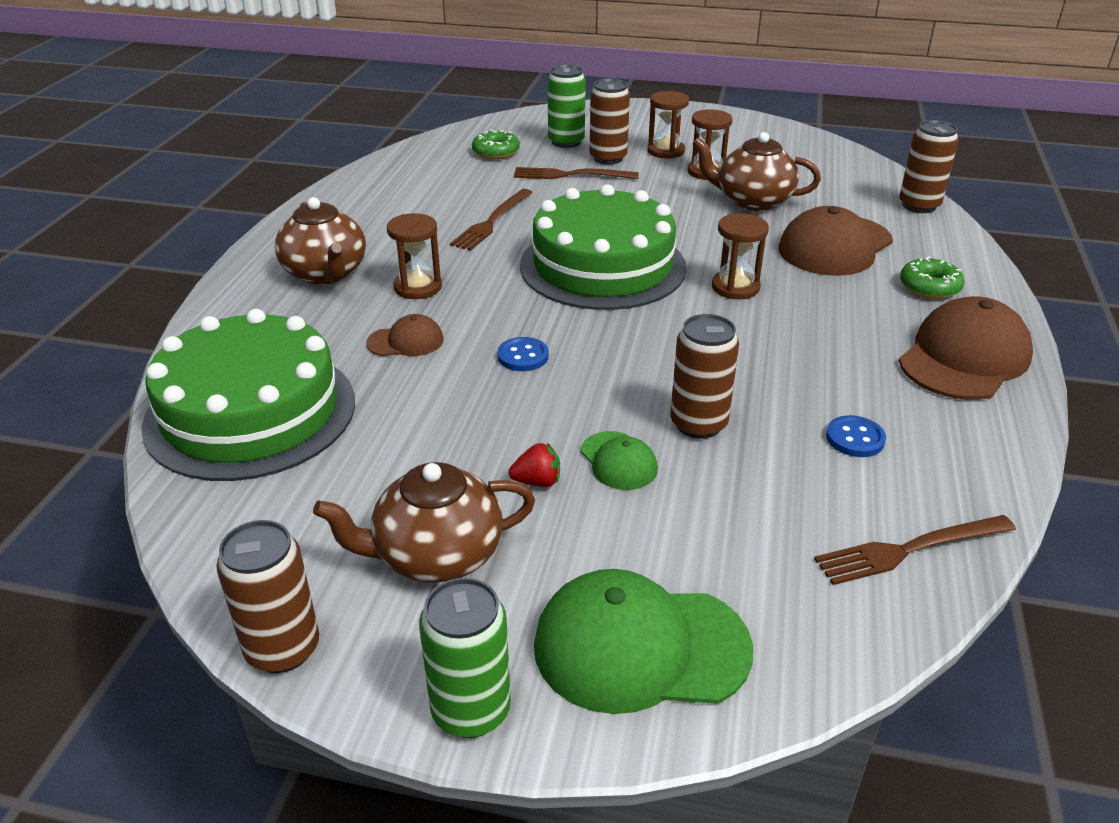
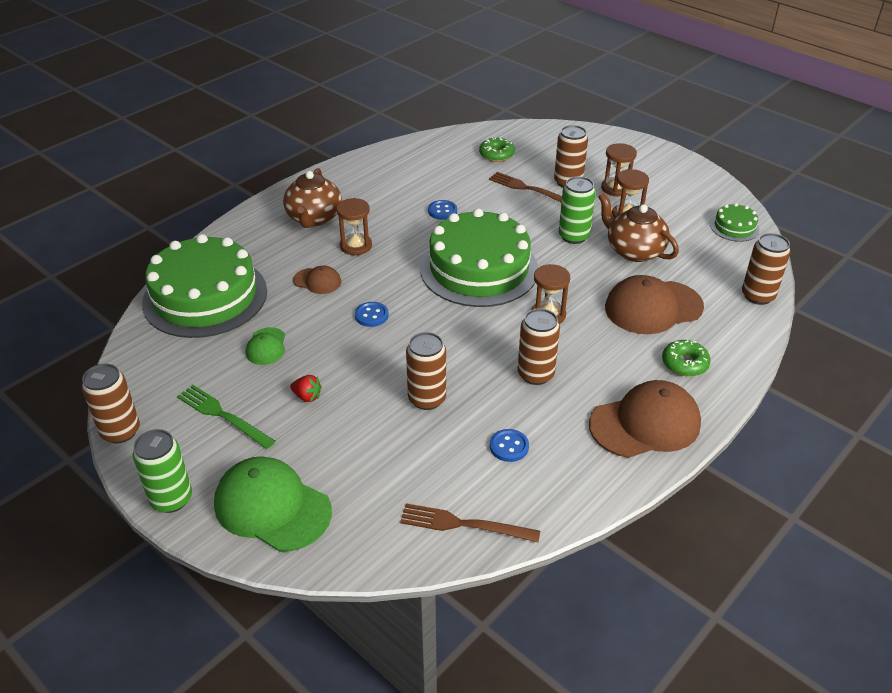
camera: 30 degrees right, 5 degrees up
brown teapot [313,462,535,583] -> green fork [177,385,275,449]
brown fork [450,189,533,251] -> blue button [428,200,457,220]
green can [548,65,586,148] -> green can moved to [559,176,596,244]
green cap [581,431,658,490] -> green cap moved to [246,327,285,365]
none -> brown can [518,308,560,385]
none -> green cake [710,203,759,242]

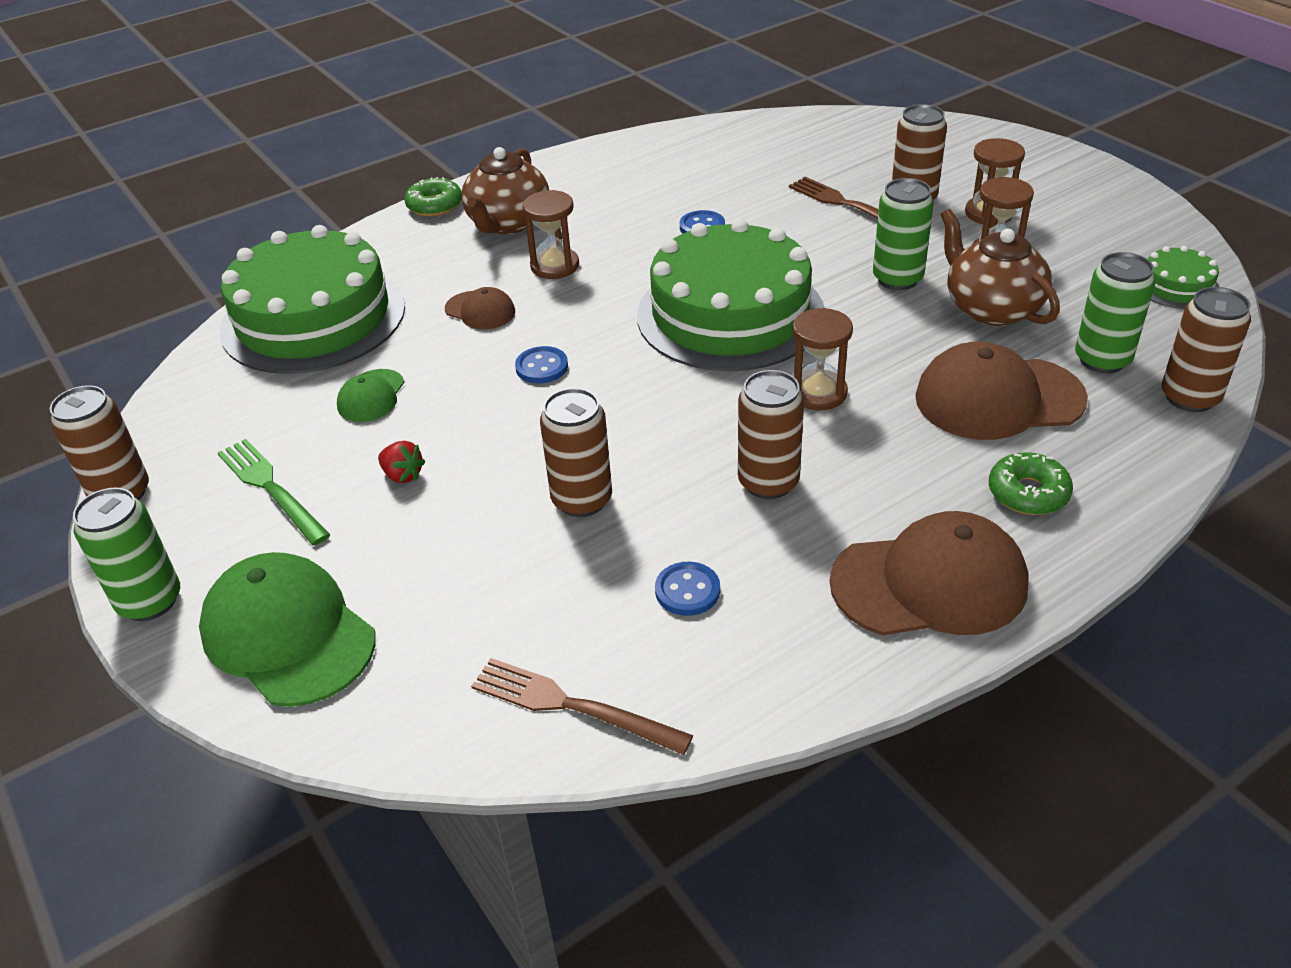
camera: 15 degrees right, 0 degrees up
green donut [479,137,515,162] -> green donut moved to [405,177,462,217]
none -> green can [1075,252,1155,373]

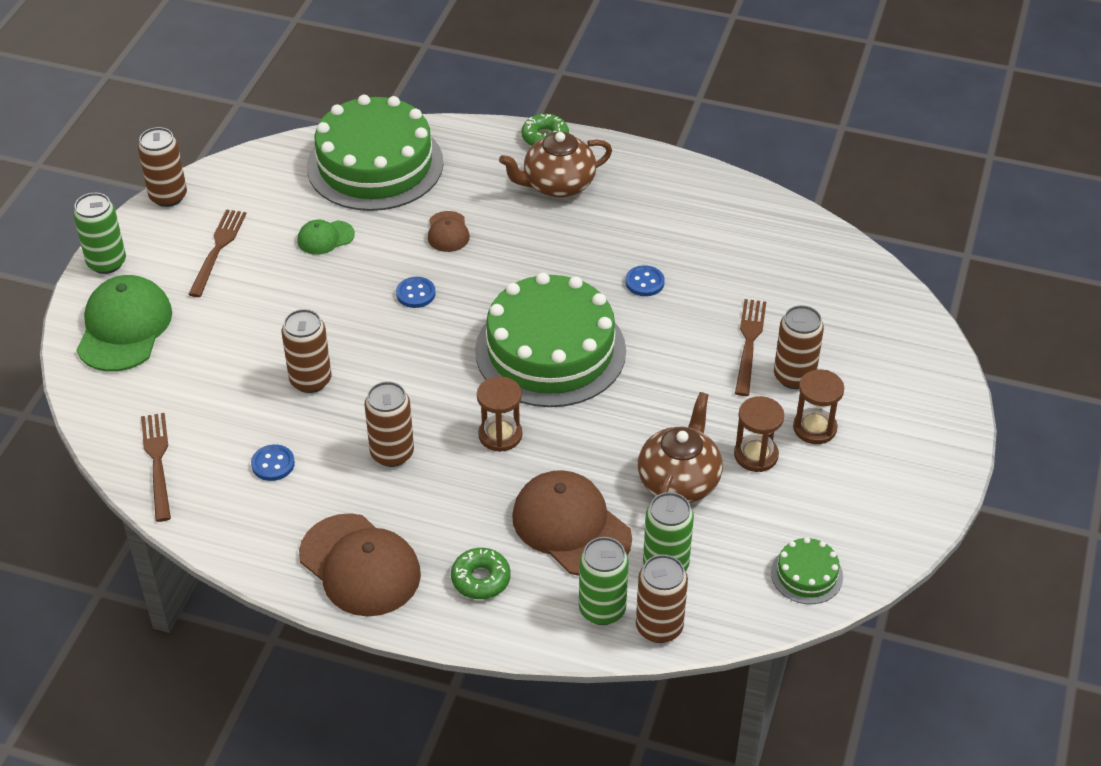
camera: 50 degrees right, 5 degrees up
green fork [217,439,330,545] -> brown fork [188,209,246,297]
red strawberry [378,441,425,483] -> none
brown hourglass [522,190,579,279] -> none
green can [873,178,934,290] -> green can moved to [579,537,629,625]

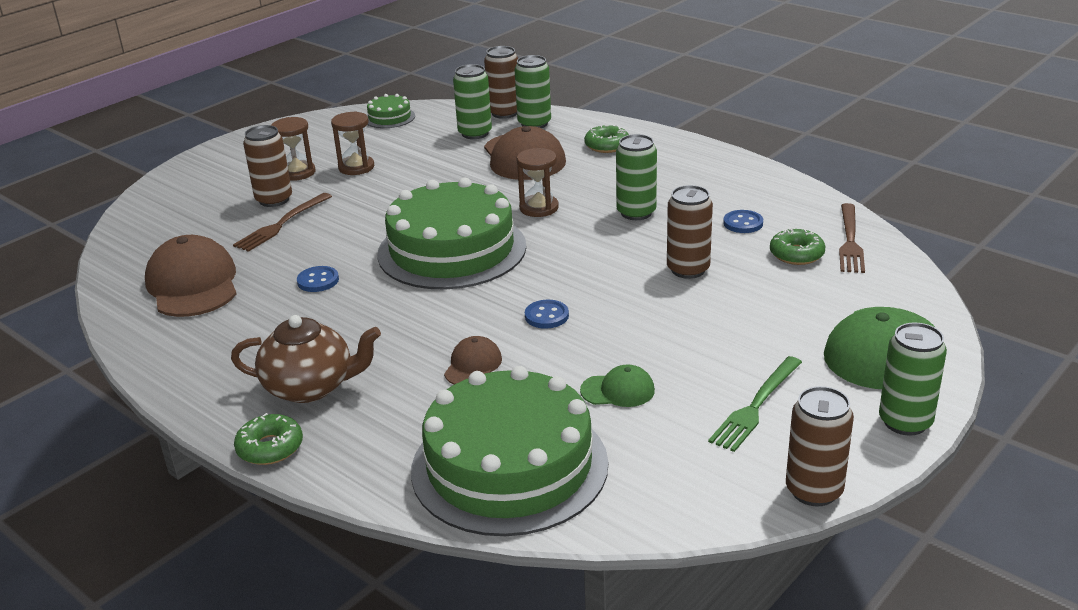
camera: 155 degrees left, 15 degrees down
brown fork [188,209,246,297] -> green fork [708,356,802,452]
brown cap [299,513,421,616] -> brown cap moved to [145,235,237,317]
brown can [364,381,414,467] -> green can [616,134,657,220]
brown teapot [638,392,723,503] -> none
none -> green donut [770,228,825,265]

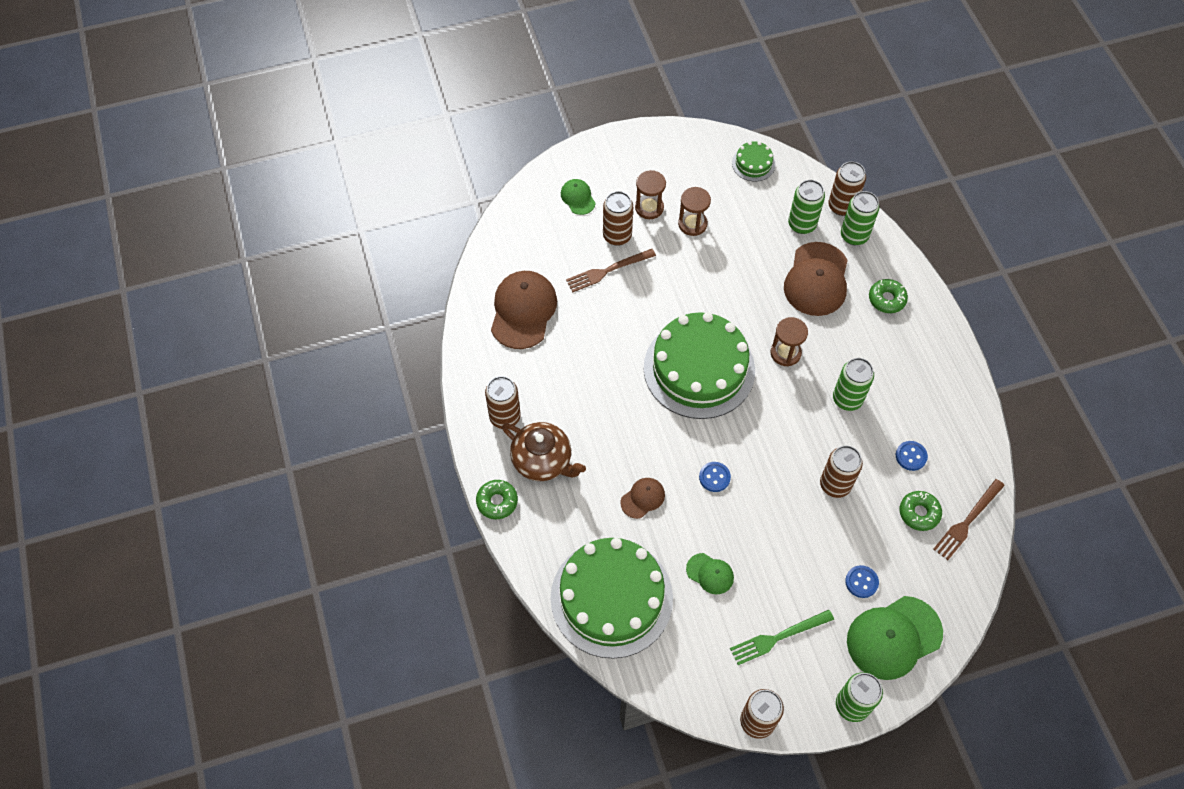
camera: 30 degrees right, 30 degrees up
blue button [297,266,339,292] -> blue button moved to [845,565,879,598]
none -> brown can [485,376,521,429]
none -> green cap [561,179,596,215]

